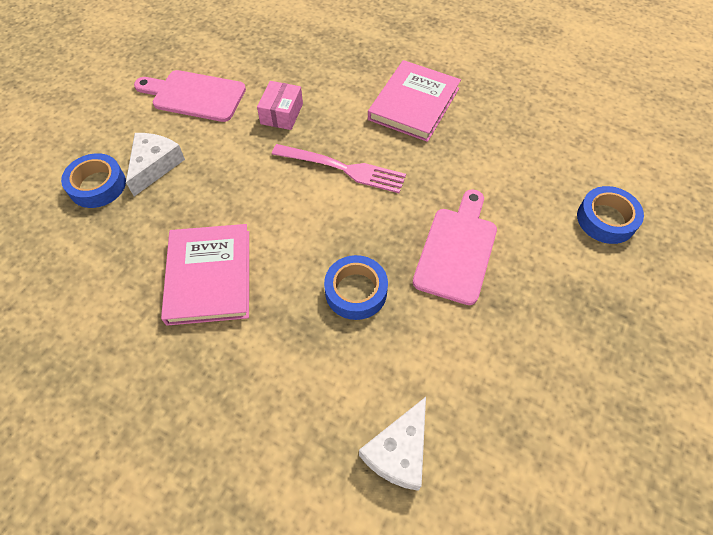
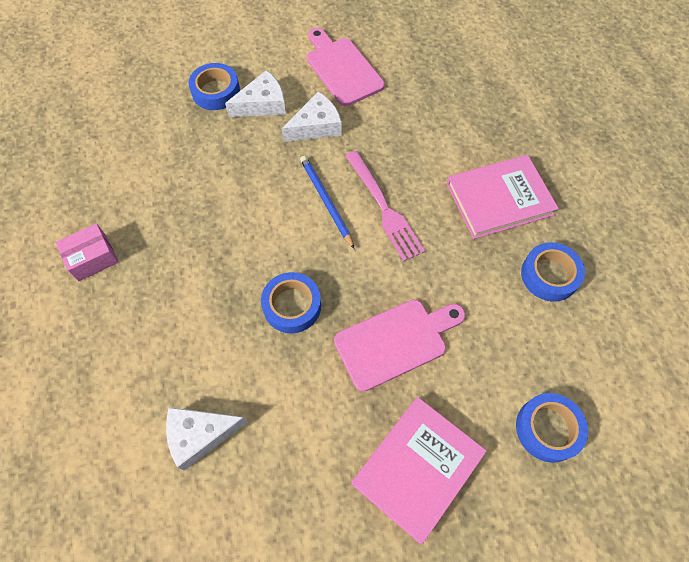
camera: 45 degrees right, 5 degrees up
pink book [161,224,249,326] -> pink book moved to [351,397,487,544]
pink box [257,81,303,130] -> pink box moved to [55,223,119,281]
none -> white cheese [282,92,342,142]
none -> blue pencil [300,155,355,249]
none -> blue tape [521,242,585,302]

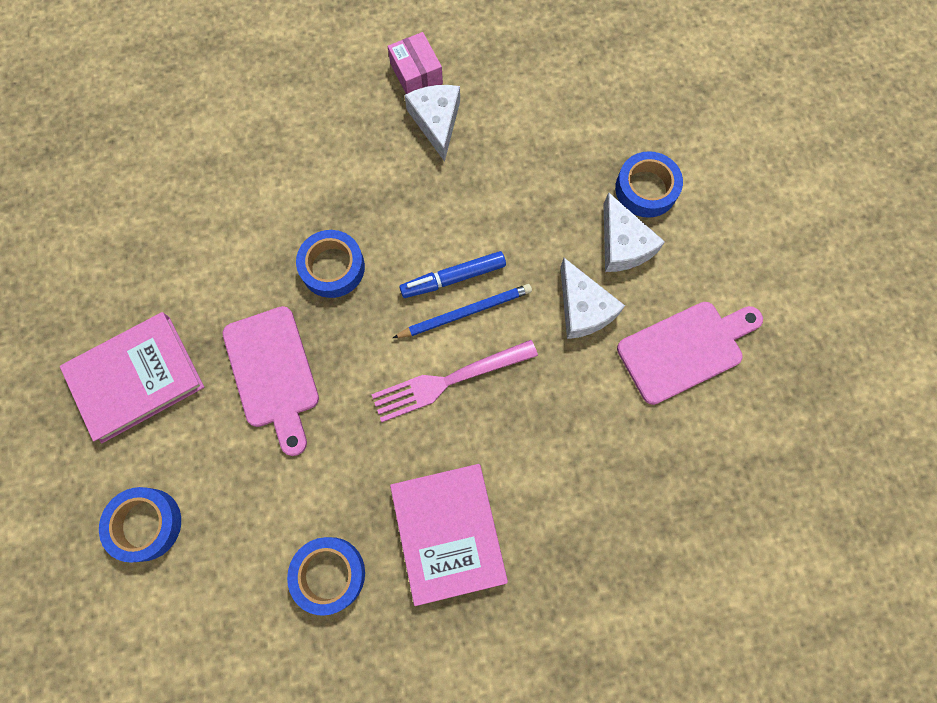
camera: 95 degrees right, 10 degrees up
white cheese [166,407,248,471] -> white cheese moved to [405,85,460,162]
pink book [351,397,487,544] -> pink book turned 75 degrees counterclockwise [60,312,204,443]
none -> blue marker [399,251,506,298]

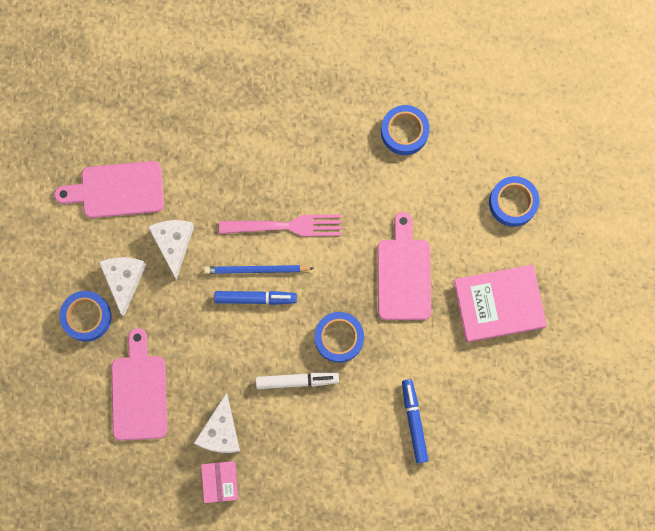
camera: 160 degrees left, 5 degrees up
pink book [390,464,508,606] -> none
none -> pink cutting board [111,328,167,441]
none -> white marker [256,372,339,389]
none -> blue marker [402,379,428,463]

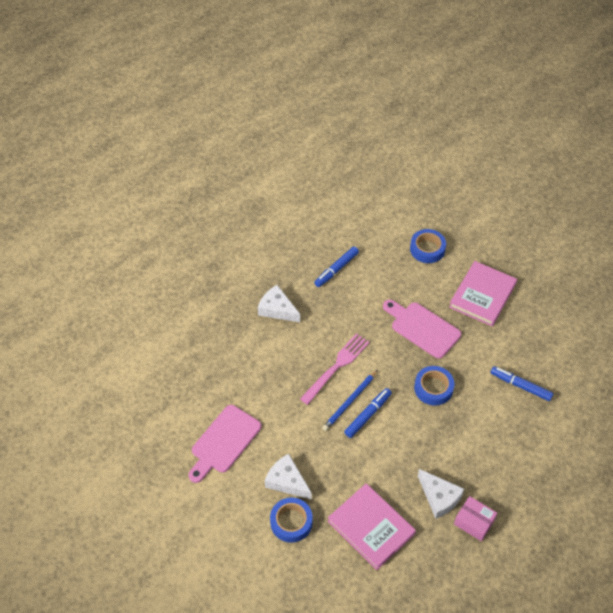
camera: 50 degrees left, 25 degrees down
pink cutting board [111,328,167,441] -> pink book [328,483,416,570]
white cheese [148,220,194,280] -> white cheese moved to [258,285,300,322]
white marker [256,372,339,389] -> none
blue tape [381,105,430,155] -> blue marker [314,246,359,287]

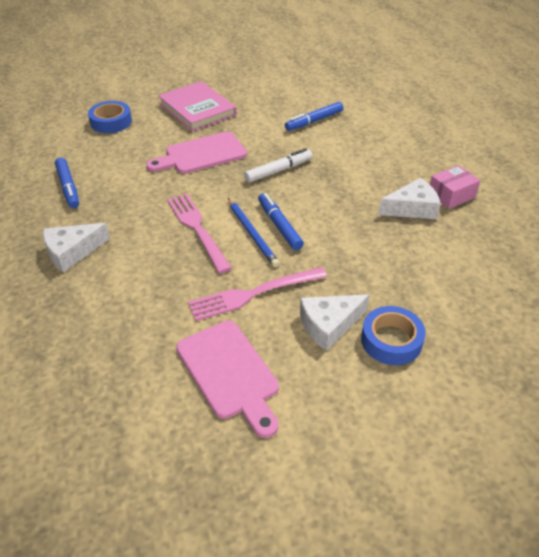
camera: 65 degrees left, 10 degrees down
pink book [328,483,416,570] -> none
blue tape [414,366,454,405] -> white marker [244,148,313,182]
none -> pink fork [188,267,327,321]

